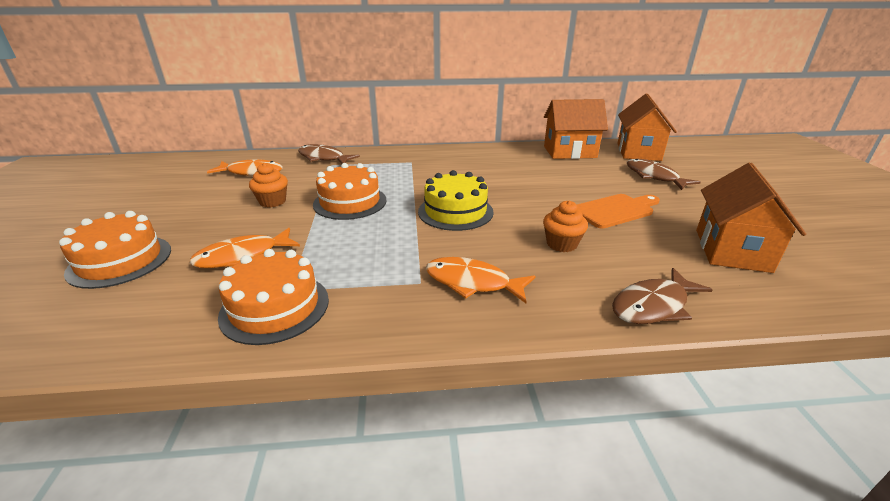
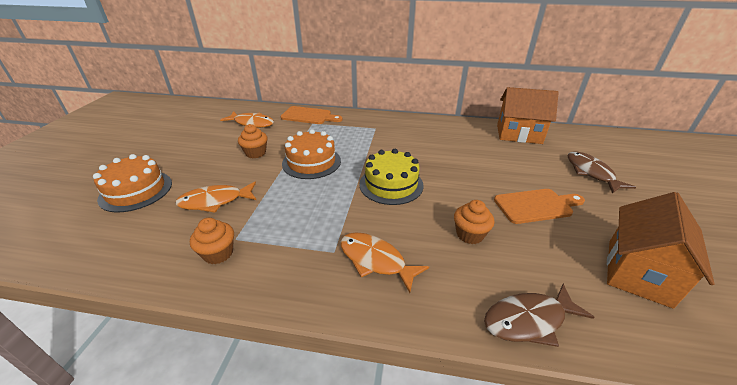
camera: 15 degrees right, 5 degrees up
orange cake [218,249,329,345] -> orange cupcake [190,218,234,264]
brown fish [298,144,360,164] -> orange cutting board [281,106,343,124]
orange house [617,94,677,161] -> none

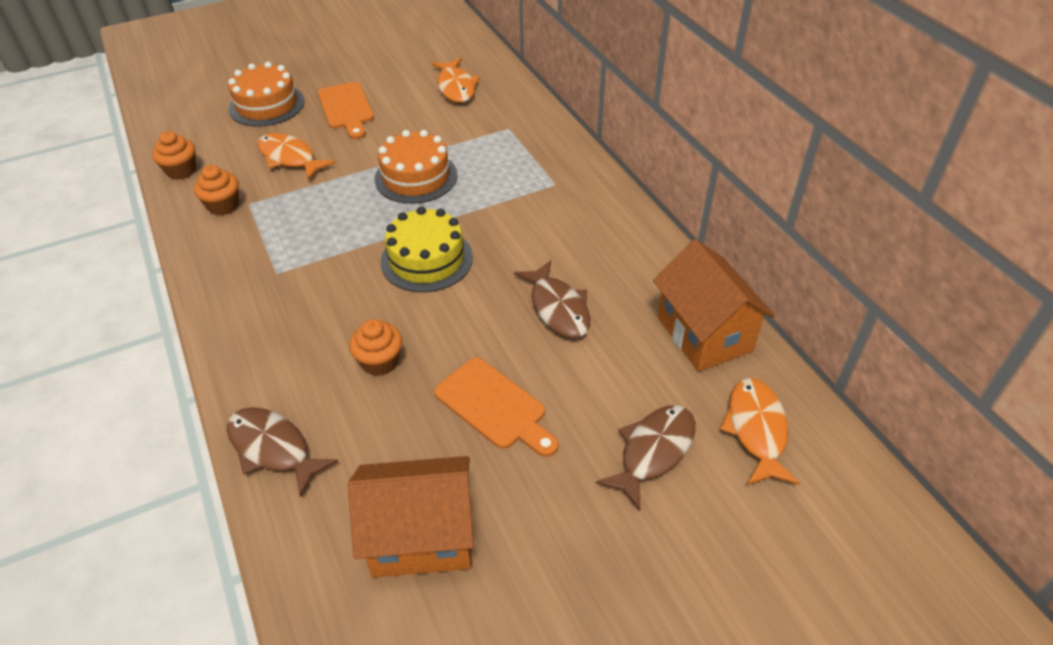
camera: 55 degrees right, 10 degrees up
orange cupcake [238,124,267,158] -> orange cupcake moved to [152,131,196,180]
orange cutting board [281,106,343,124] -> orange cutting board moved to [318,82,374,139]
orange fish [340,232,429,293] -> orange fish moved to [720,378,800,485]
none -> brown fish [514,260,590,338]

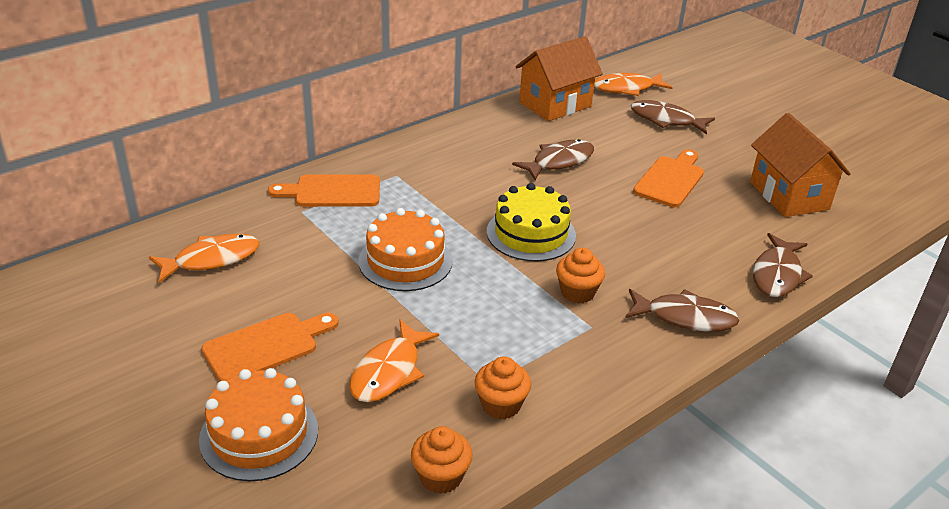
camera: 105 degrees left, 10 degrees down
orange cupcake [349,319,402,376] -> orange cupcake moved to [556,248,605,304]
none -> orange cutting board [268,175,380,207]
none -> brown fish [625,289,739,332]

